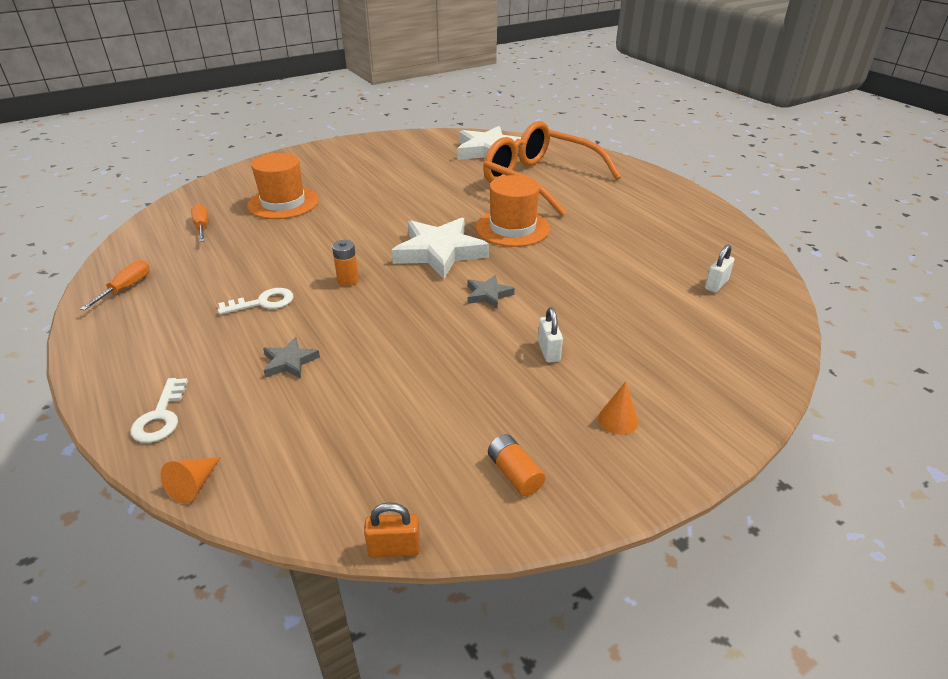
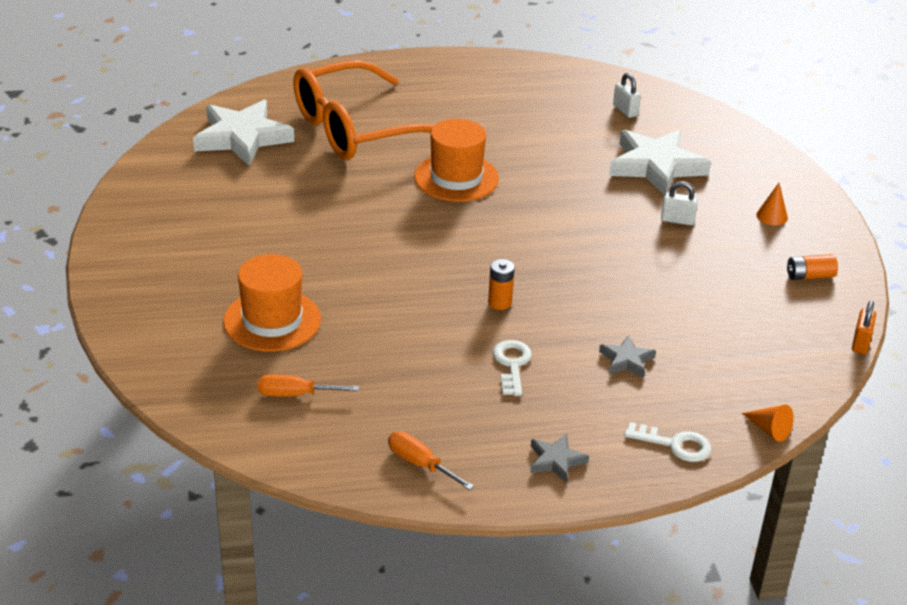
camera: 70 degrees left, 0 degrees up
white star [391,218,489,279] -> white star moved to [609,130,711,195]
grey star [467,275,515,309] -> grey star moved to [530,434,589,483]

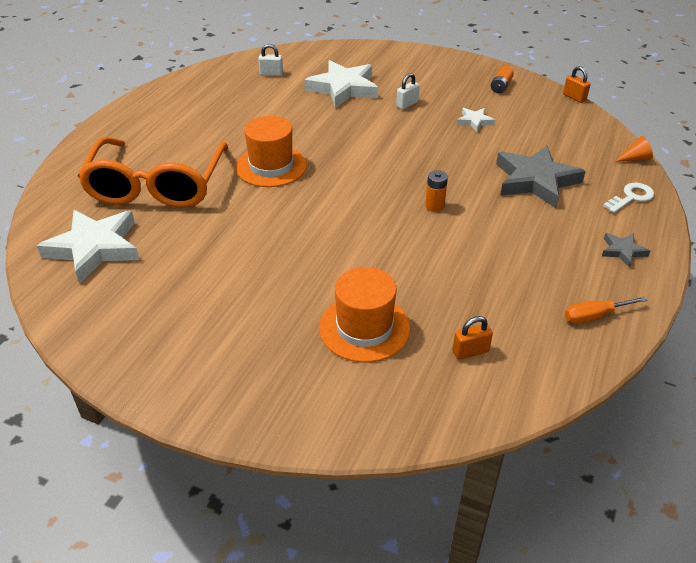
camera: 55 degrees left, 5 degrees up
orange screwdriver [258,374,359,397] -> orange padlock [453,316,493,360]
white key [492,340,532,396] -> none
grey star [599,335,656,378] -> grey star [496,145,586,208], size x2.12
orange cone [756,183,788,225] -> none
none -> white star [457,108,495,132]

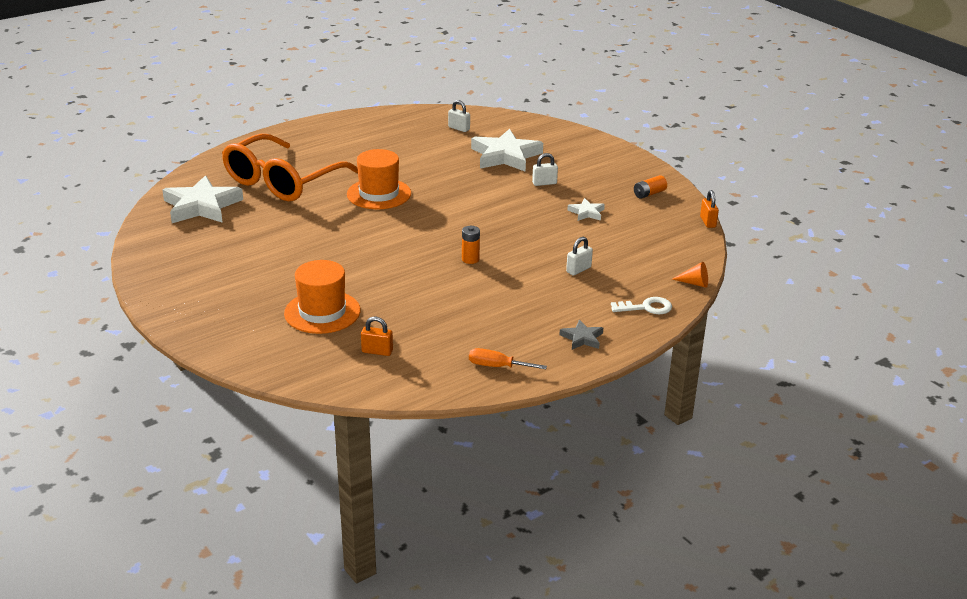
camera: 30 degrees right, 10 degrees down
grey star [496,145,586,208] -> white padlock [566,237,593,276]

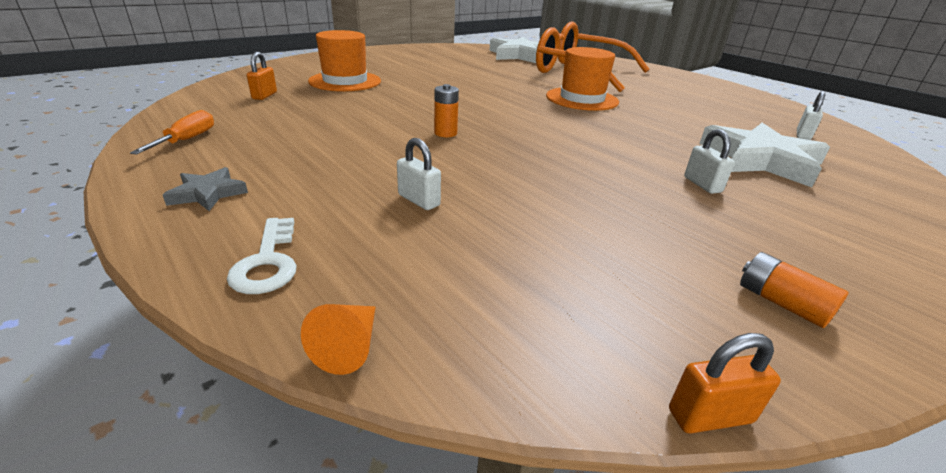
camera: 85 degrees right, 0 degrees up
white star [567,198,605,221] -> none

